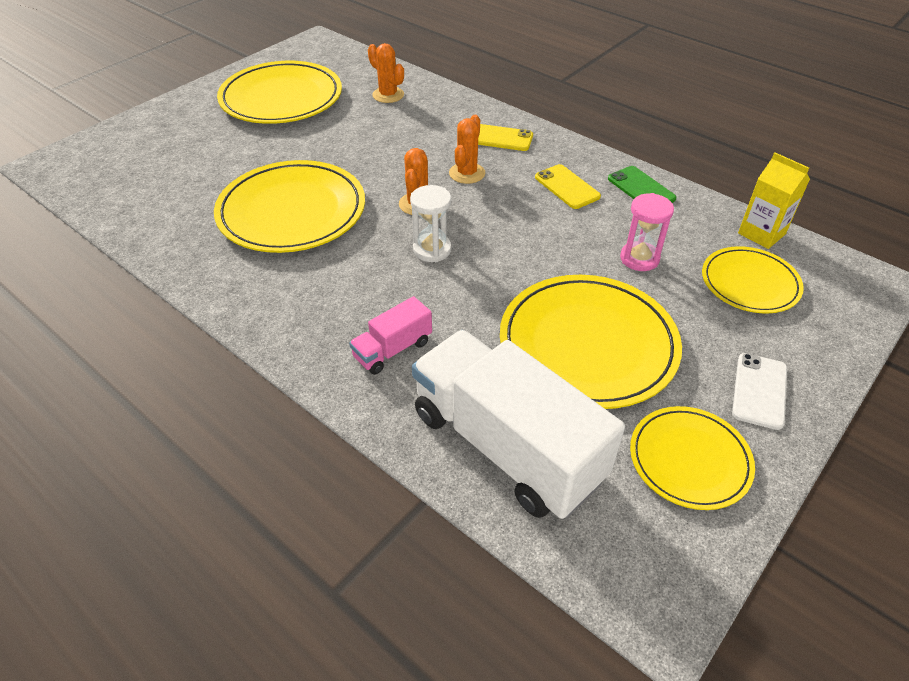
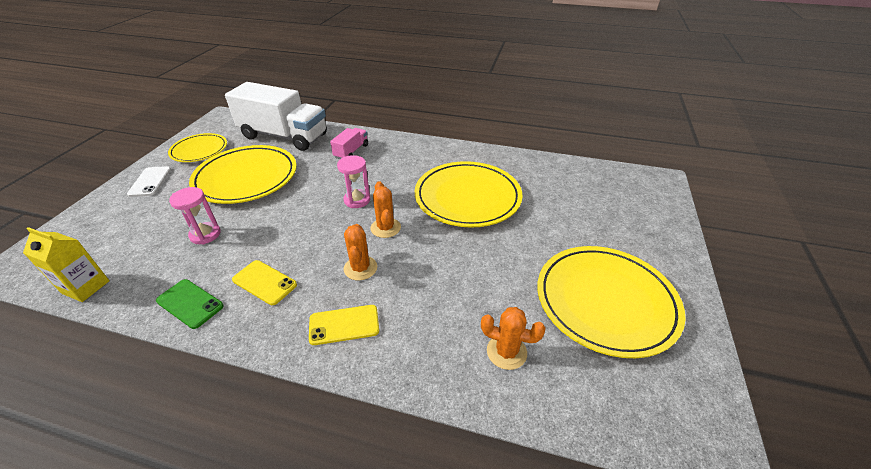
camera: 155 degrees right, 5 degrees down
white hourglass [410,185,452,262] -> pink hourglass [337,155,370,208]
yellow plate [702,246,804,314] -> none

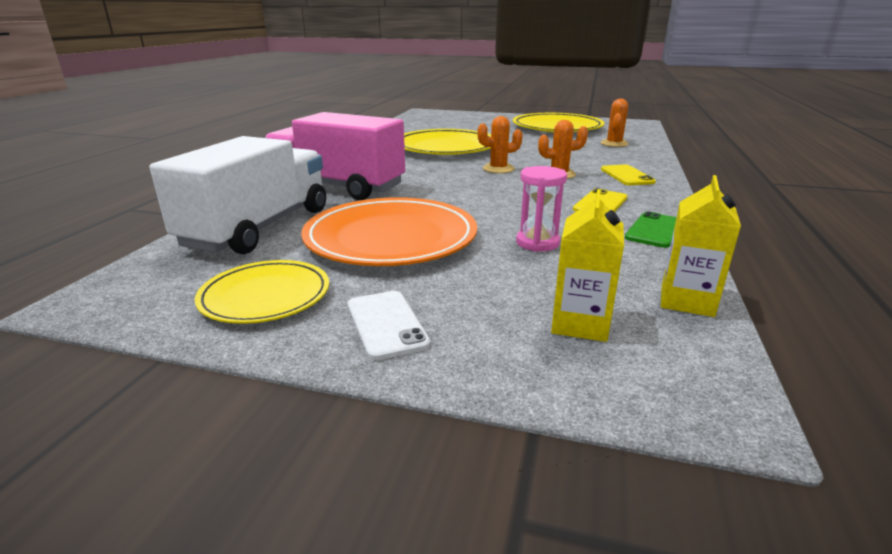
camera: 90 degrees left, 15 degrees down
white phone [127,166,171,197] -> white phone turned 75 degrees clockwise [348,291,430,360]
yellow plate [189,145,297,204] -> orange plate [301,197,477,266]
pink truck [330,128,368,159] -> pink truck [266,112,405,200], size x2.23
pink hourglass [337,155,370,208] -> none
none -> yellow carton [551,189,624,342]

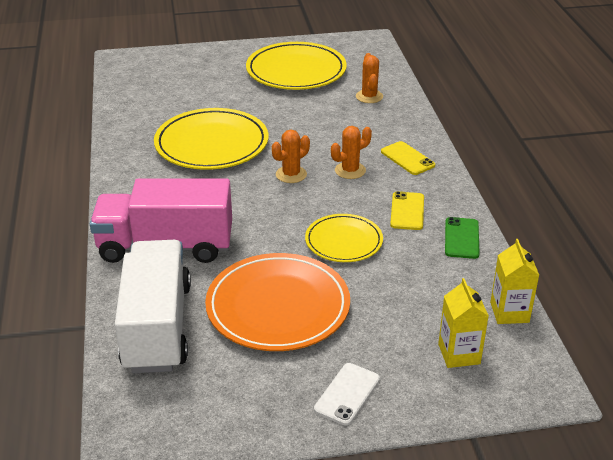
camera: 25 degrees left, 10 degrees up
yellow plate [195,260,329,324] -> yellow plate moved to [305,214,383,262]
white phone [348,291,430,360] -> white phone turned 75 degrees clockwise [314,363,380,426]
pink hourglass [516,166,567,252] -> none

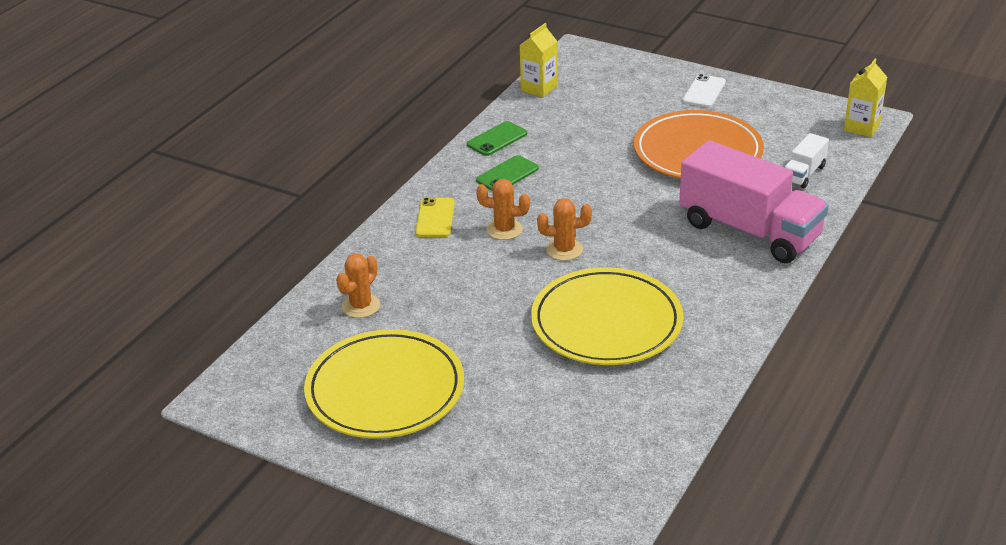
camera: 140 degrees left, 0 degrees up
white truck [115,240,191,373] -> white truck [784,133,829,188], size x0.45
yellow plate [305,214,383,262] -> none
white phone [314,363,380,426] -> white phone turned 45 degrees counterclockwise [682,74,726,108]
yellow phone [390,191,424,230] -> green phone [476,155,539,191]
yellow carton [438,278,489,368] -> yellow carton moved to [844,59,887,137]

